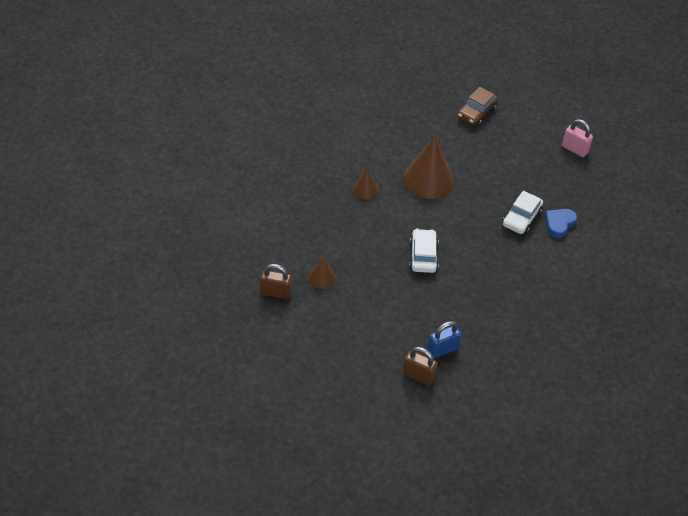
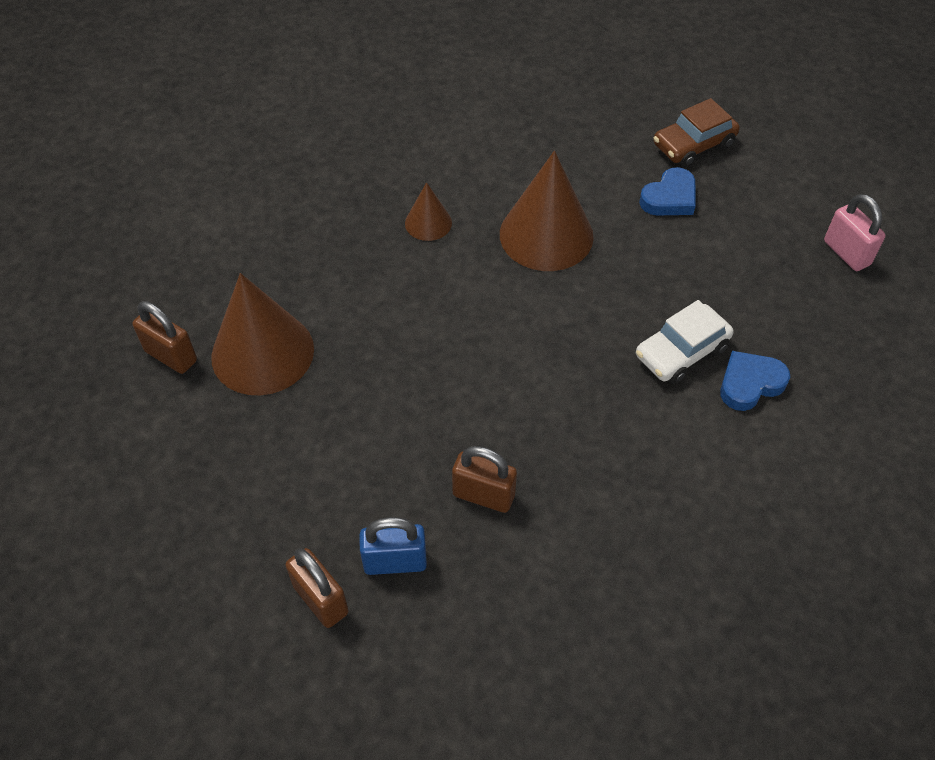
camera: 25 degrees right, 5 degrees up
brown cone [308,256,336,289] -> brown cone [211,273,314,395], size x1.98
white car [409,228,439,273] -> none
none -> brown padlock [452,446,517,513]
none -> blue heart [639,167,696,216]

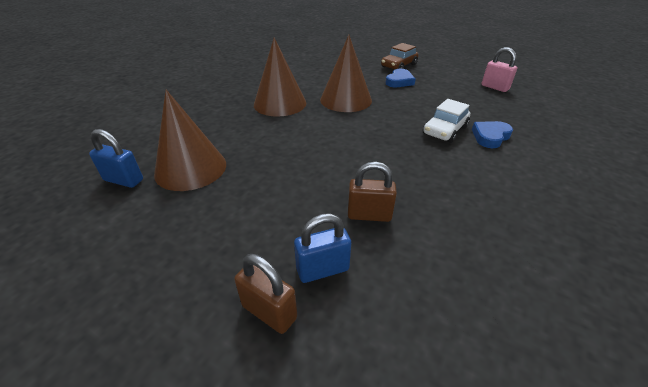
camera: 15 degrees left, 15 degrees down
brown padlock [132,301,197,374] -> blue padlock [89,129,143,188]
brown cone [405,182,452,241] -> brown cone [254,37,306,116], size x1.98

